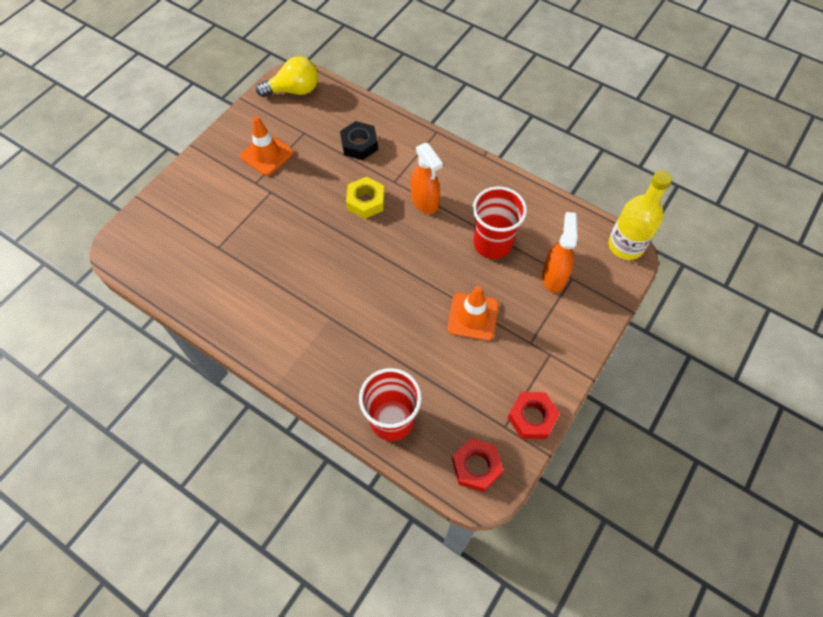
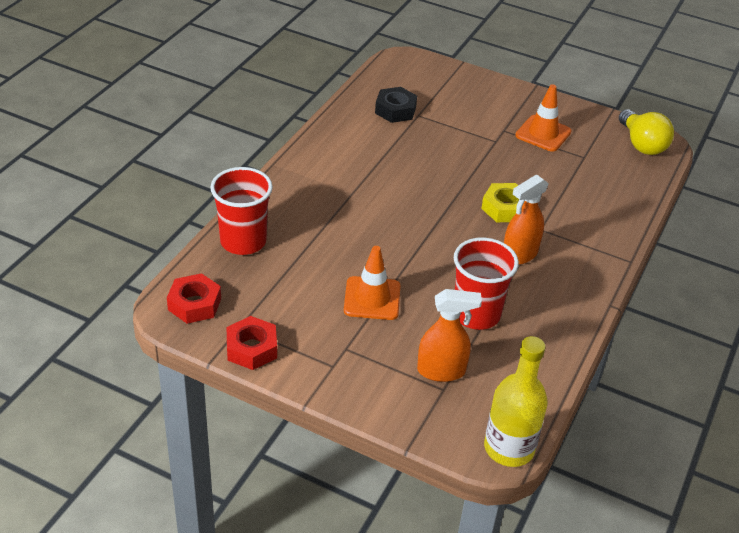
camera: 80 degrees right, 20 degrees down
black nut [340,121,378,160] -> black nut moved to [375,87,417,123]

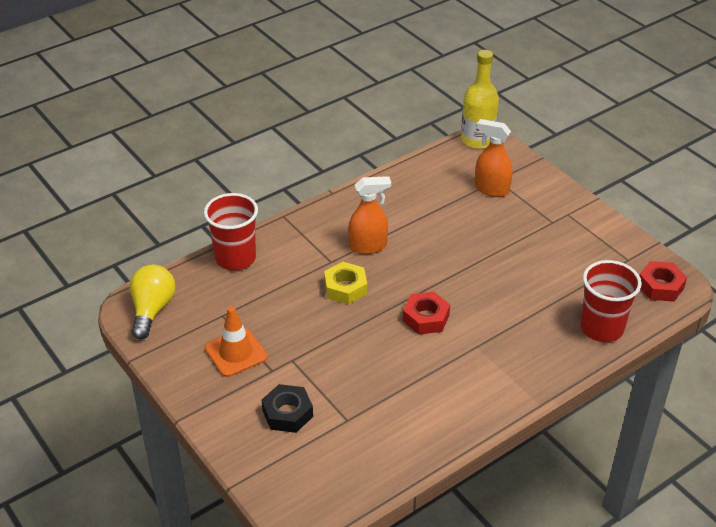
camera: 150 degrees left, 0 degrees up
red nut [227,316,277,370] -> red nut moved to [403,292,450,335]
orange traffic cone [344,246,401,320] -> none
black nut [375,87,417,123] -> black nut moved to [262,384,313,433]
red cup [454,238,519,330] -> red cup moved to [204,193,258,270]

